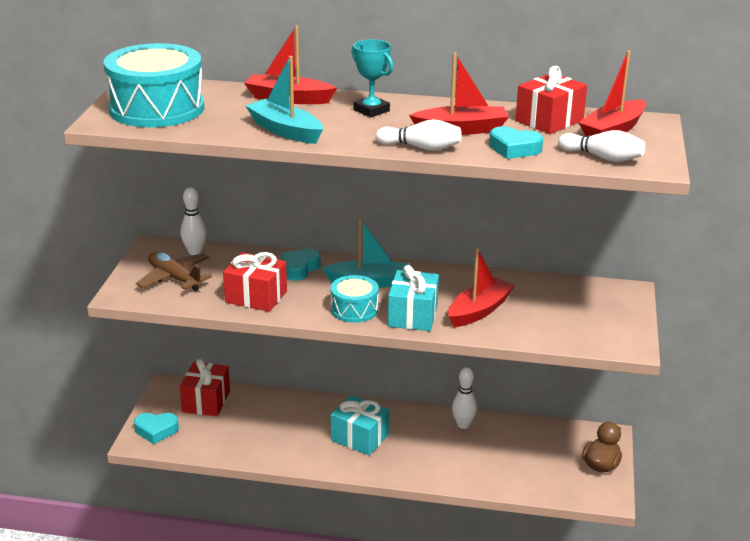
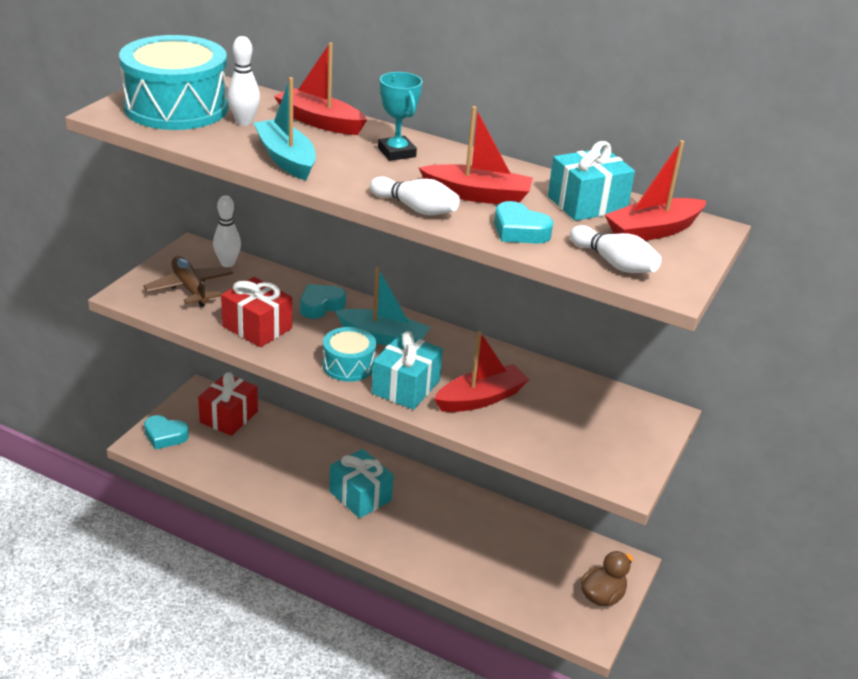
camera: 15 degrees right, 5 degrees up
white bowling pin [452,367,477,429] -> white bowling pin moved to [227,36,260,126]
red gift [516,66,587,134] -> turquoise gift [548,141,635,221]

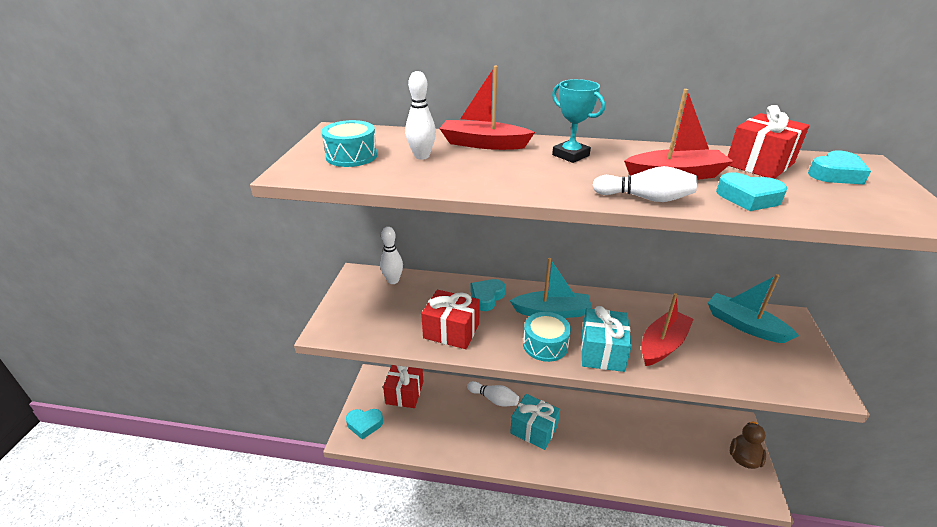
camera: 15 degrees left, 0 degrees up
turquoise drum [119,35,229,130] -> turquoise drum [321,120,377,167], size x0.53
brown plane [143,256,233,307] -> none
turquoise boat [254,77,316,180] -> turquoise boat moved to [708,274,799,343]
turquoise gift [548,141,635,221] -> red gift [727,105,810,179]
white bowling pin [570,225,662,273] -> white bowling pin moved to [467,381,519,406]
red boat [605,140,706,241] -> turquoise heart [808,150,871,184]

